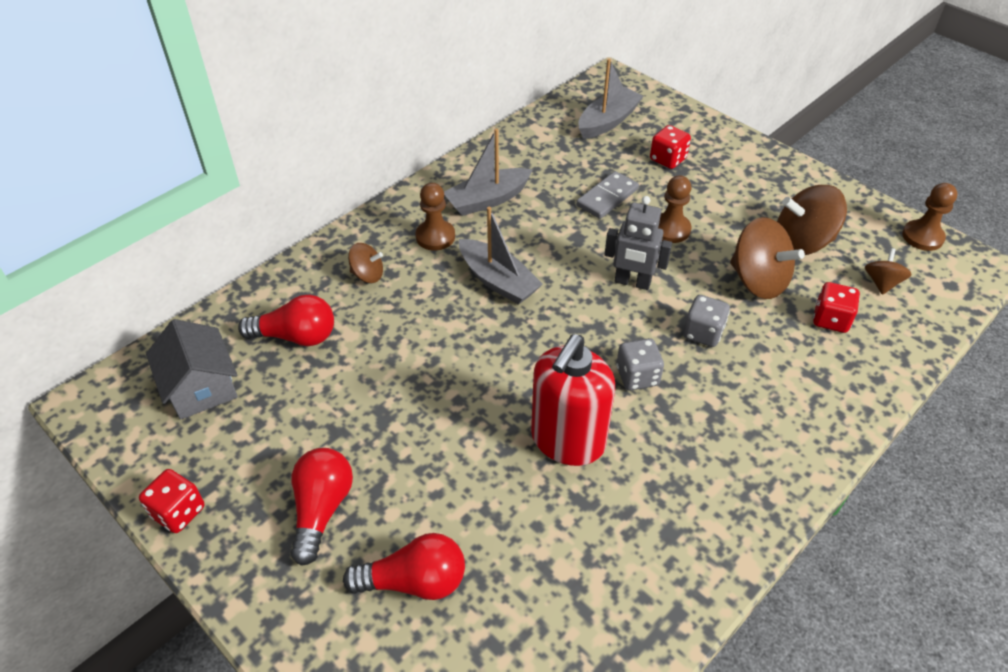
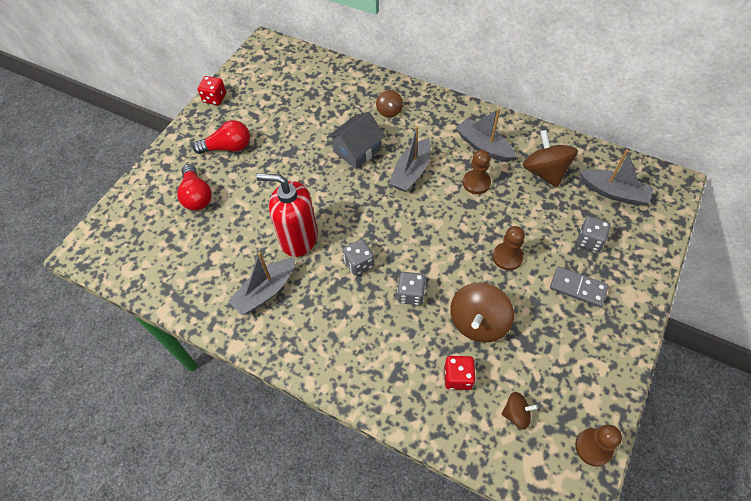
camera: 75 degrees right, 10 degrees up
grey house [146,319,238,420] -> grey house moved to [327,112,385,169]
red light bulb [238,295,334,346] -> none
brown pawn [416,183,455,250] -> brown pawn moved to [463,150,491,194]
grey domino [576,171,639,219] -> grey domino moved to [550,267,609,308]
grey robot [604,196,672,290] -> none
red dice [650,125,691,169] -> grey dice [577,216,611,252]
brown spinning top [777,185,847,255] -> brown spinning top moved to [522,130,578,187]
none -> grey boat [228,252,295,315]

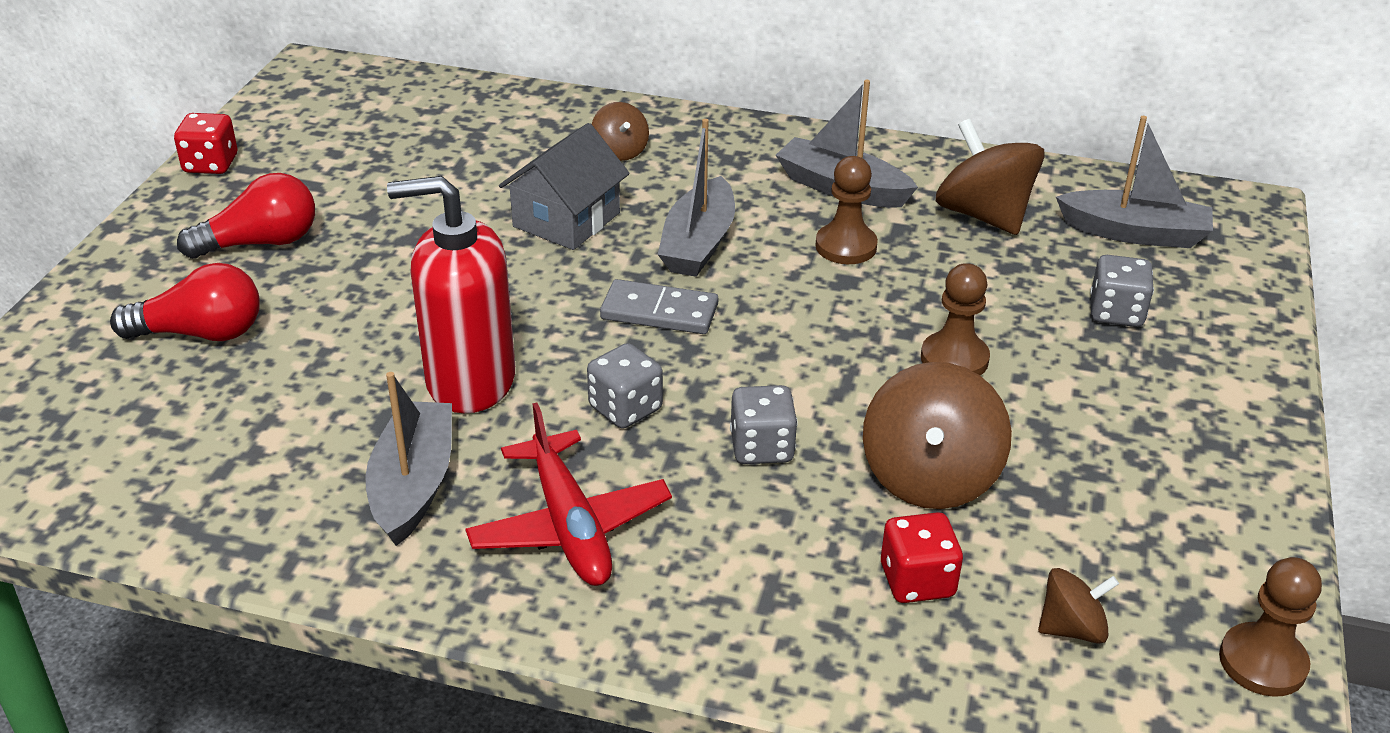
camera: 15 degrees left, 20 degrees down
red light bulb [177,164,212,211] -> red light bulb turned 60 degrees counterclockwise [110,263,260,341]
grey boat [228,252,295,315] -> grey boat turned 150 degrees clockwise [365,372,452,546]
grey domino [550,267,609,308] -> grey domino moved to [600,279,718,334]
none -> red plane [465,402,672,586]

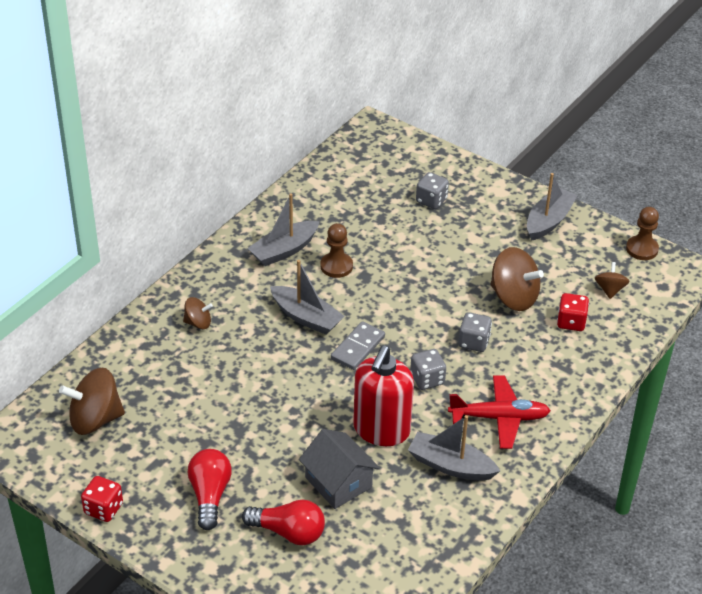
camera: 70 degrees left, 5 degrees up
red light bulb [110,263,260,341] -> red light bulb turned 90 degrees clockwise [242,500,325,545]
grey house [499,123,630,250] -> grey house moved to [299,429,380,509]
brown pawn [921,263,990,376] -> none
brown spinning top [936,119,1045,235] -> brown spinning top moved to [59,368,125,435]
grey boat [1056,116,1213,248] -> grey boat moved to [527,173,578,241]

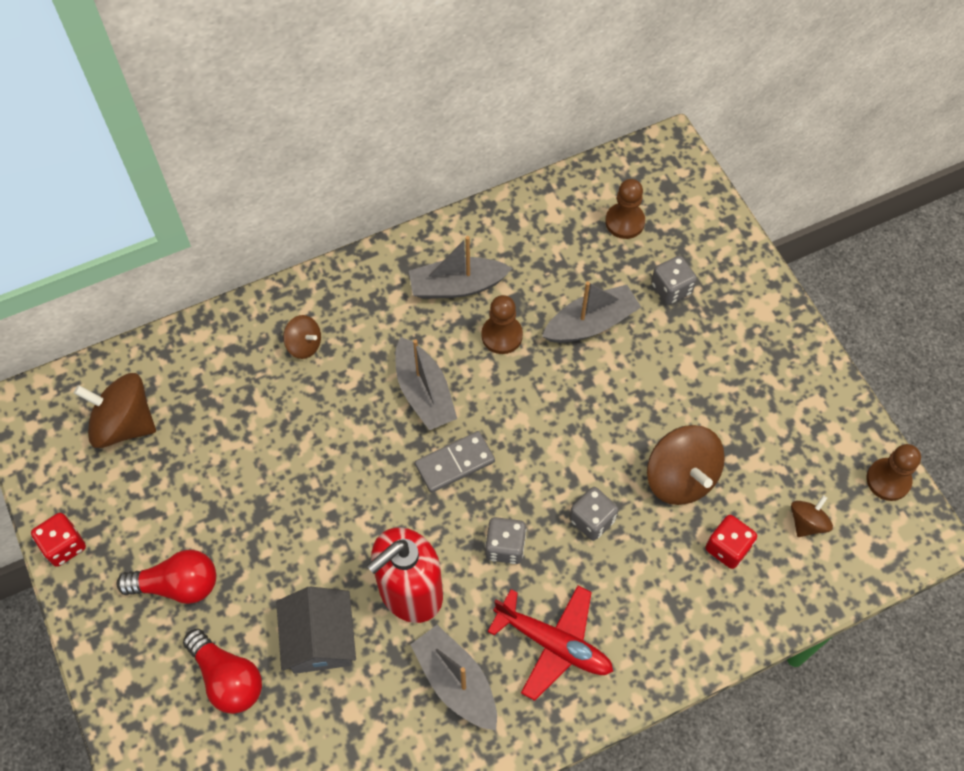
camera: 30 degrees right, 20 degrees up
red light bulb [187,449,232,530] -> red light bulb turned 60 degrees clockwise [117,550,216,604]
grey boat [527,173,578,241] -> grey boat moved to [542,281,641,343]
none -> brown pawn [605,179,645,239]

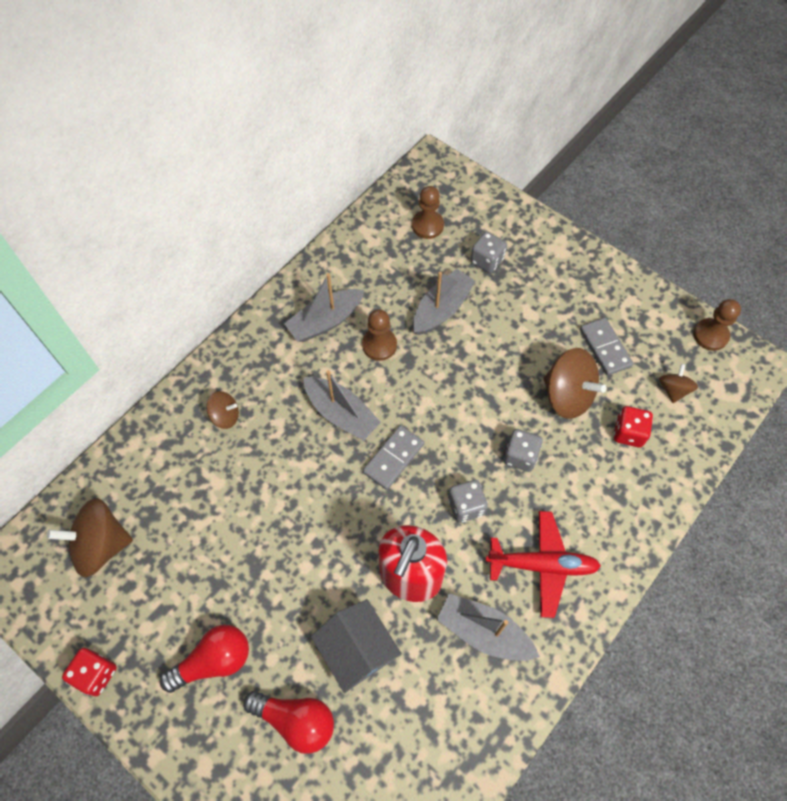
camera: 25 degrees left, 0 degrees up
none -> grey domino [580,317,633,376]

